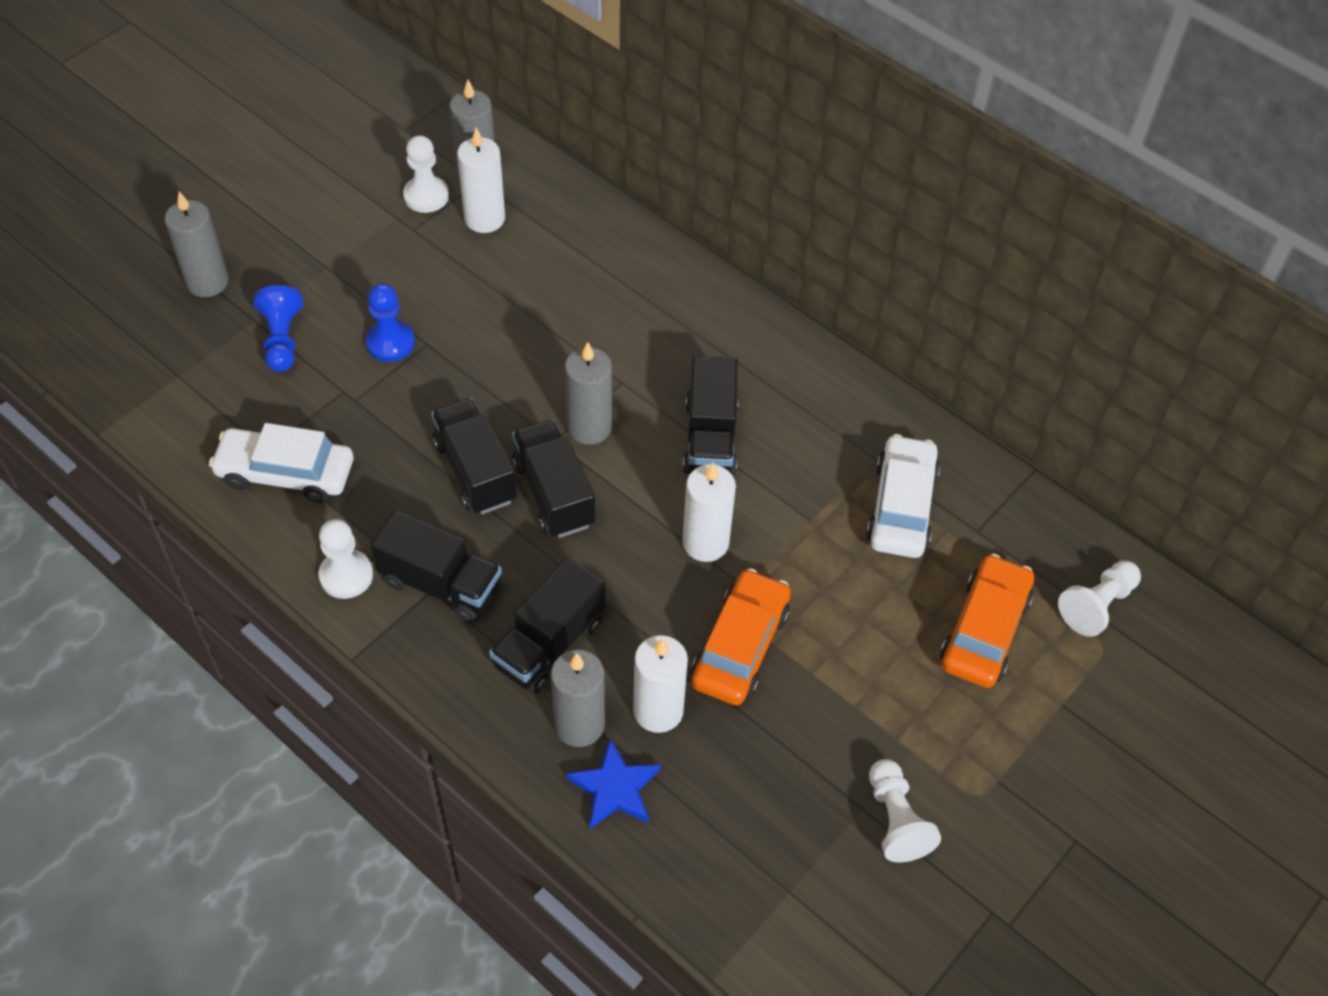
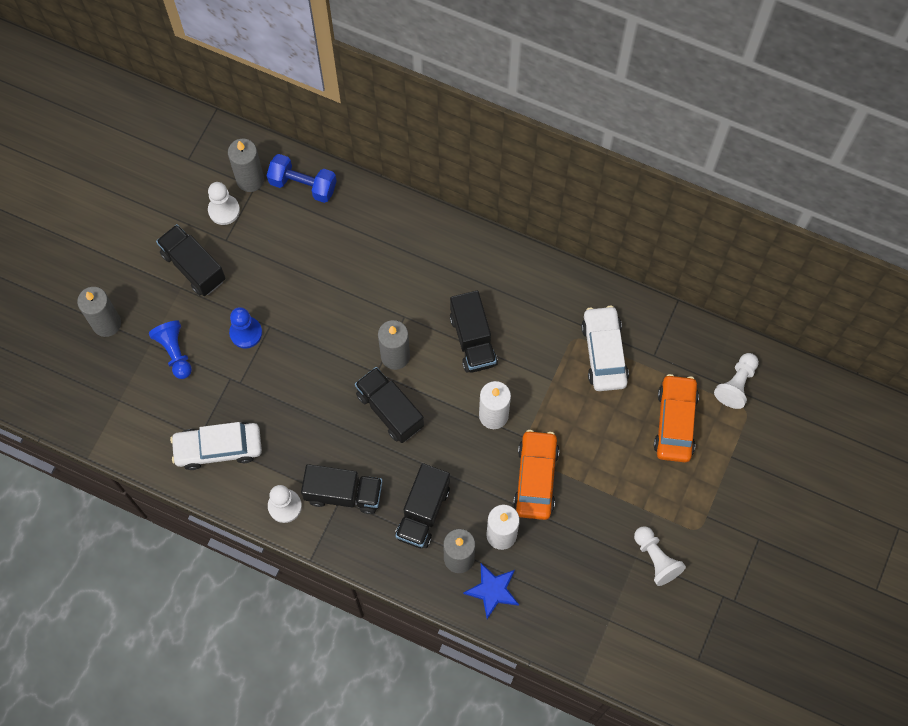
camera: 15 degrees left, 15 degrees up
black truck [431,398,517,514] -> black truck moved to [156,224,226,296]
white candle [457,127,505,233] -> none
none -> blue dumbbell [266,154,337,203]

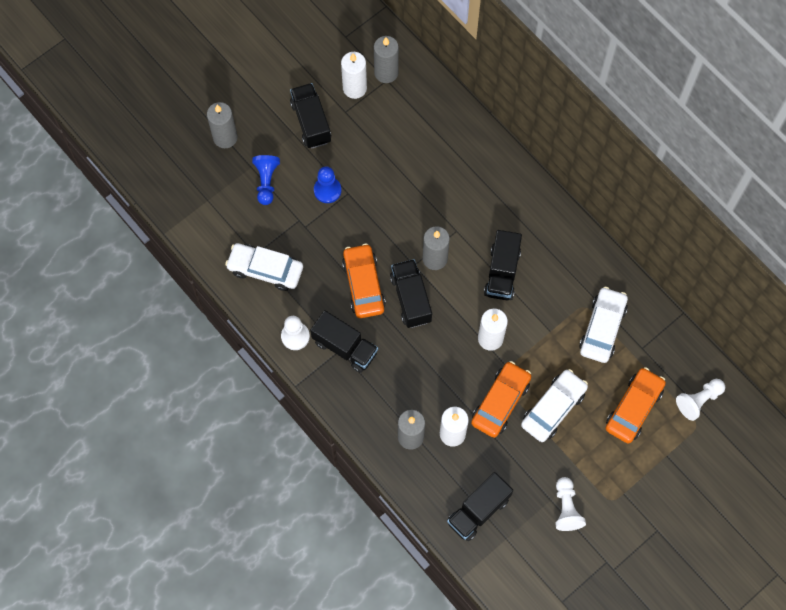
camera: 25 degrees right, 0 degrees up
white pawn [208,182,240,225] -> white candle [341,52,367,99]
blue dumbbell [266,154,337,203] -> none
black truck [395,463,450,548] -> black truck moved to [447,472,513,541]
blue star [463,563,519,619] -> none
none -> orange car [342,243,386,318]
none -> white car [521,369,588,442]

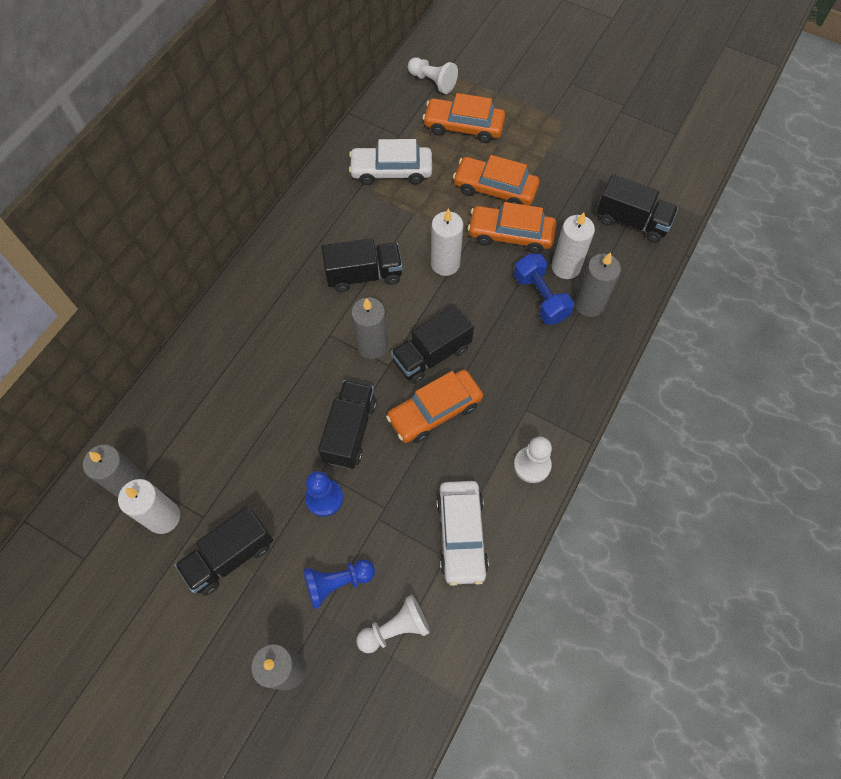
camera: 110 degrees left, 5 degrees down
black truck [310,310,378,373] -> black truck moved to [318,380,377,469]
white car [521,369,588,442] -> orange car [453,155,540,206]
white pawn [555,477,586,531] -> white pawn moved to [356,595,430,653]
none -> blue dumbbell [514,254,574,325]

